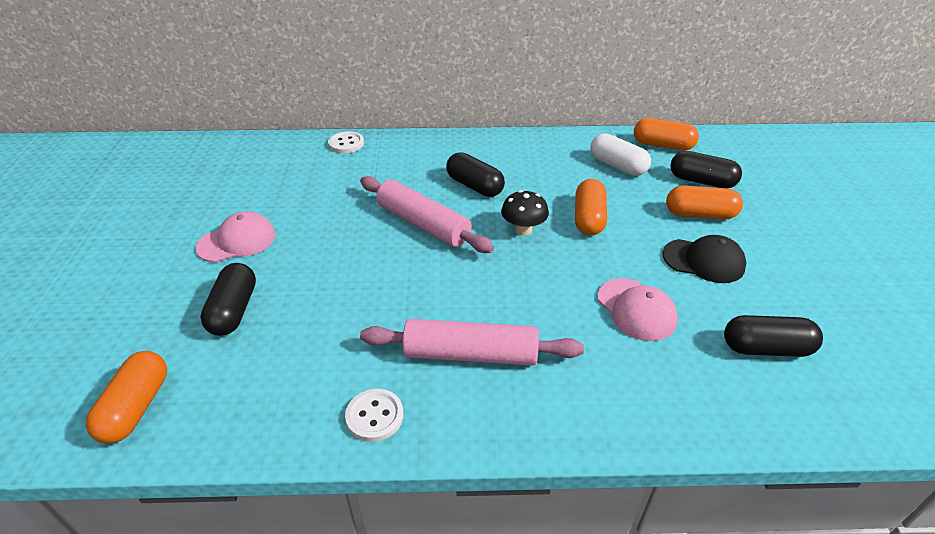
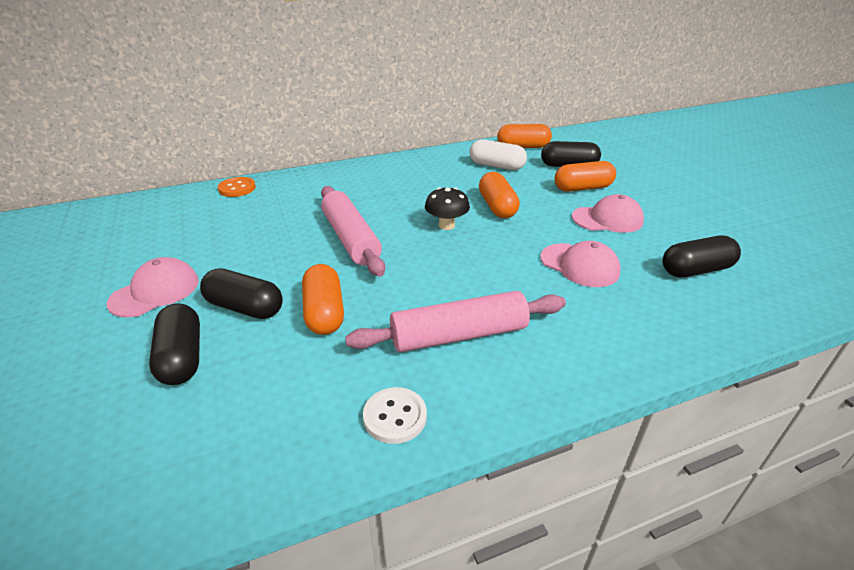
camera: 20 degrees left, 5 degrees down
orange capsule [86,351,167,444] -> orange capsule moved to [302,264,344,335]
white button [328,131,364,153] -> orange button [218,177,256,197]
pink rolling pin [360,176,494,253] -> pink rolling pin turned 45 degrees clockwise [321,186,385,277]
black capsule [446,152,505,197] -> black capsule moved to [200,268,283,319]
black cap [663,235,746,283] -> pink cap [572,194,644,233]

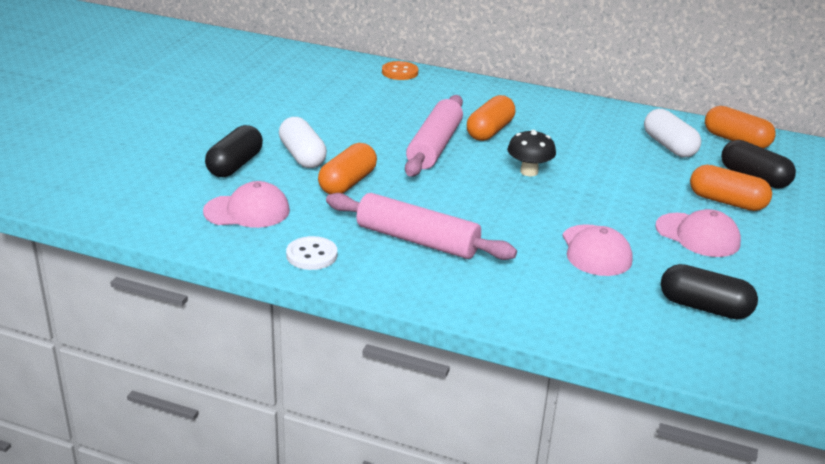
camera: 40 degrees right, 5 degrees down
pink cap [107,257,199,317] -> pink cap moved to [203,181,290,228]
black capsule [200,268,283,319] -> white capsule [279,117,327,168]
orange capsule [479,172,520,218] -> orange capsule moved to [467,95,515,141]

